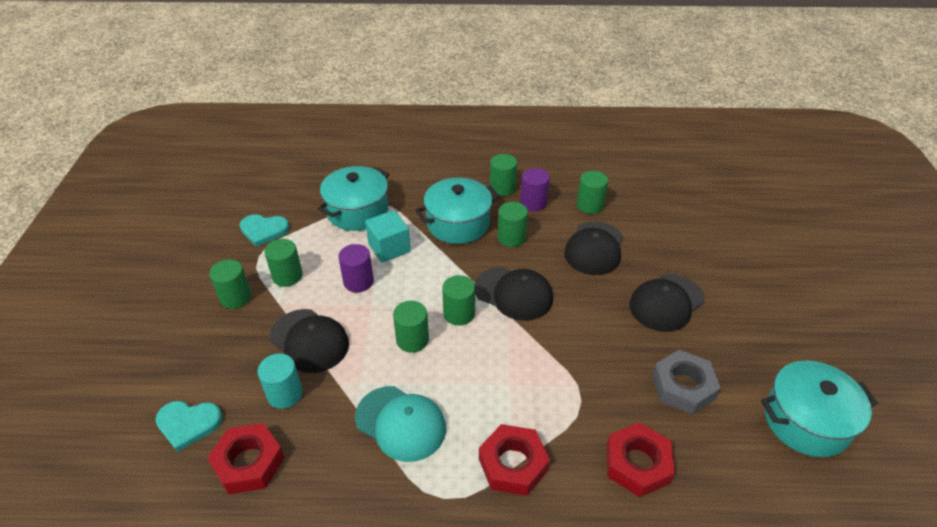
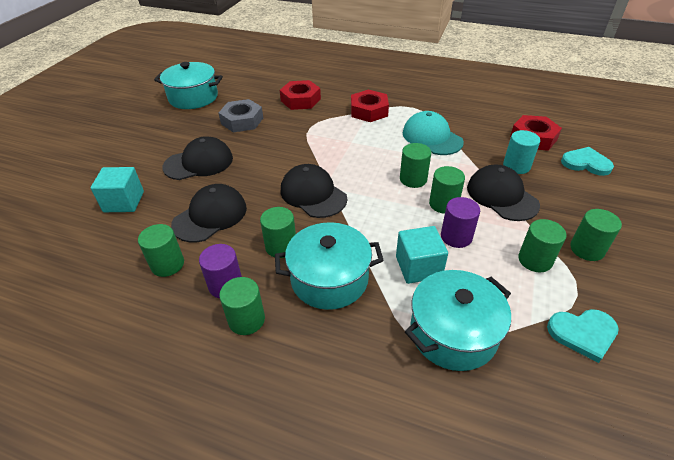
camera: 160 degrees left, 0 degrees up
turquoise heart [239,214,290,247] -> turquoise heart turned 150 degrees clockwise [547,309,619,363]
green cylinder [442,275,475,326] -> green cylinder moved to [429,166,465,214]
none -> turquoise cube [90,167,144,212]

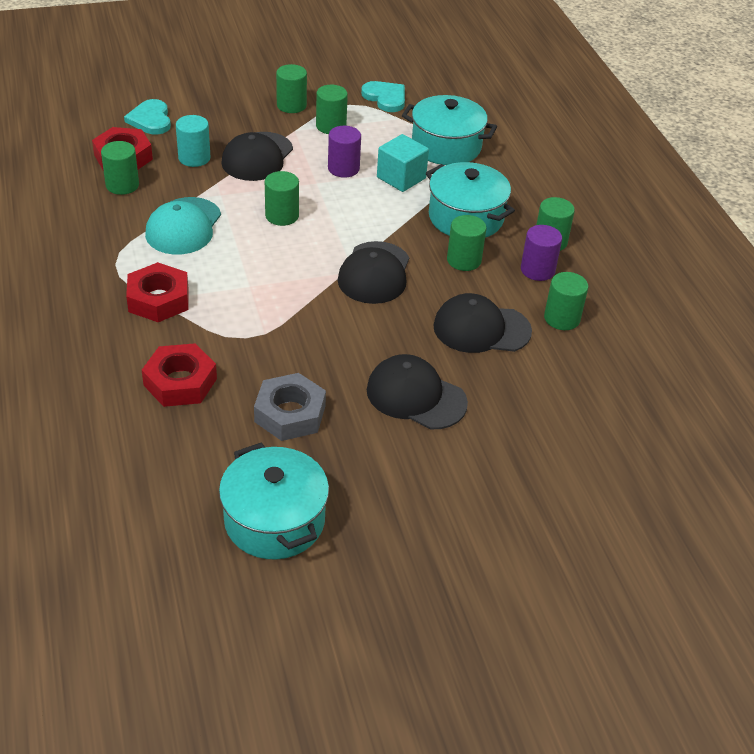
camera: 130 degrees left, 0 degrees up
turquoise cube [90,167,144,212] -> none
green cylinder [429,166,465,214] -> green cylinder moved to [101,141,139,195]

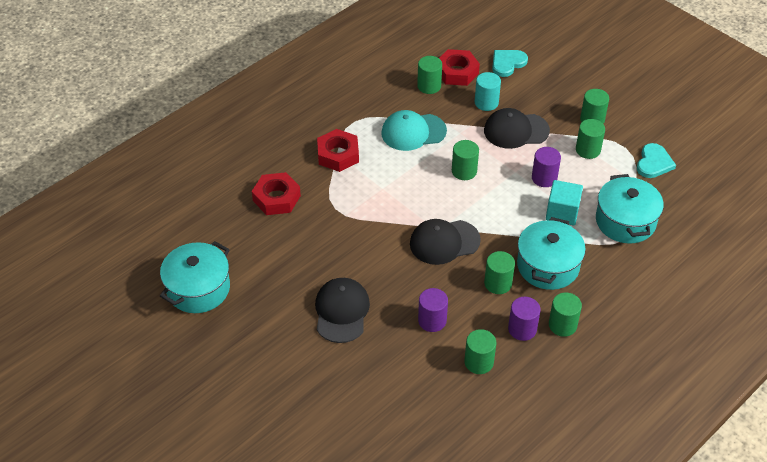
camera: 65 degrees right, 5 degrees up
grey nut [254,373,326,441] -> none
black cap [433,293,532,353] -> purple cylinder [418,288,448,332]

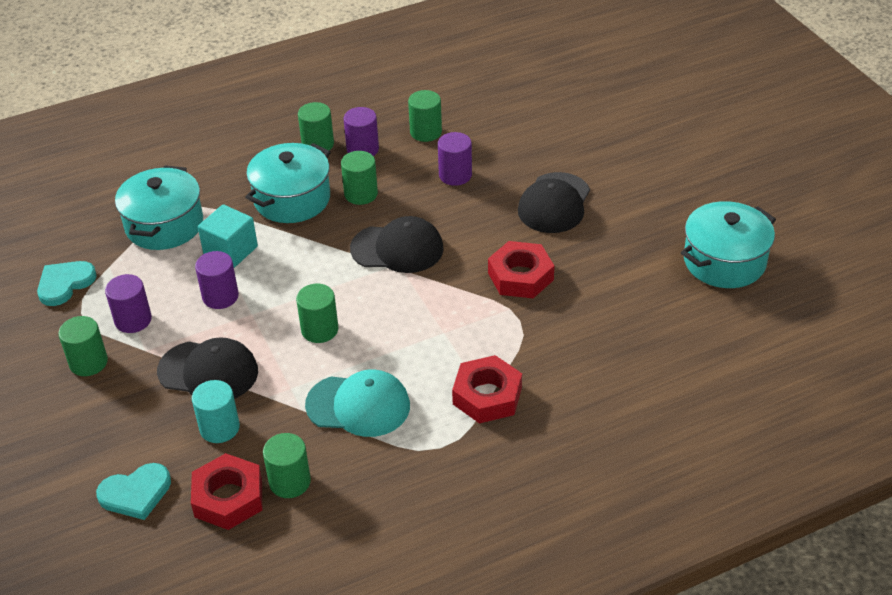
camera: 160 degrees left, 5 degrees down
red nut [252,172,301,215] -> red nut moved to [488,241,554,298]
green cylinder [576,119,605,159] -> purple cylinder [105,274,152,333]

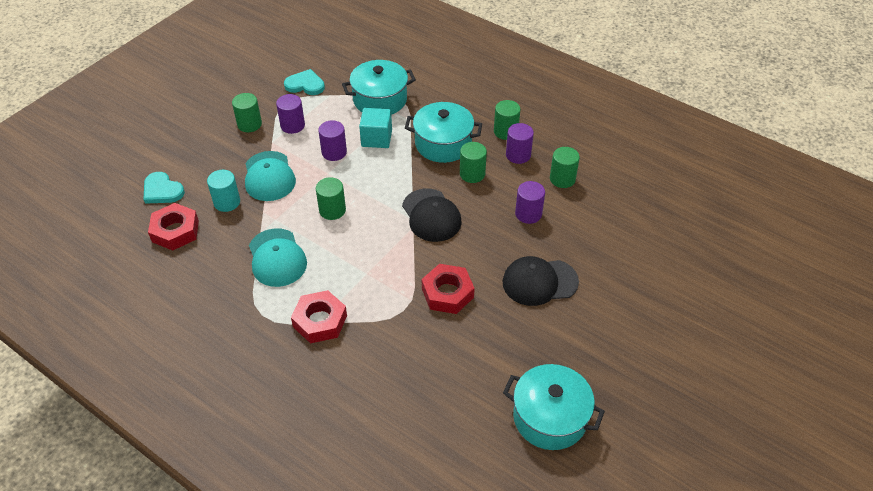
camera: 60 degrees right, 5 degrees up
black cap [157,337,258,399] -> turquoise cap [245,151,296,201]
green cylinder [263,433,311,498] -> none

